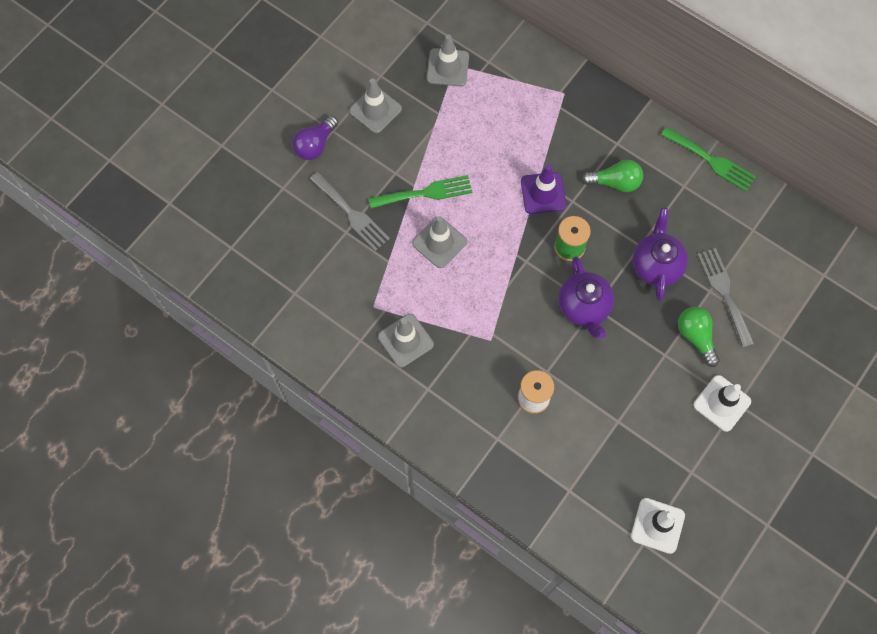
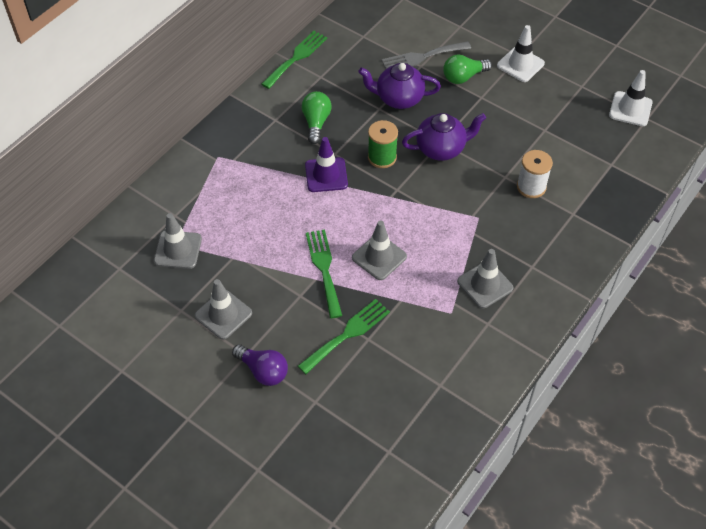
camera: 90 degrees left, 15 degrees down
grey fork [310,172,390,251] -> green fork [298,299,390,374]

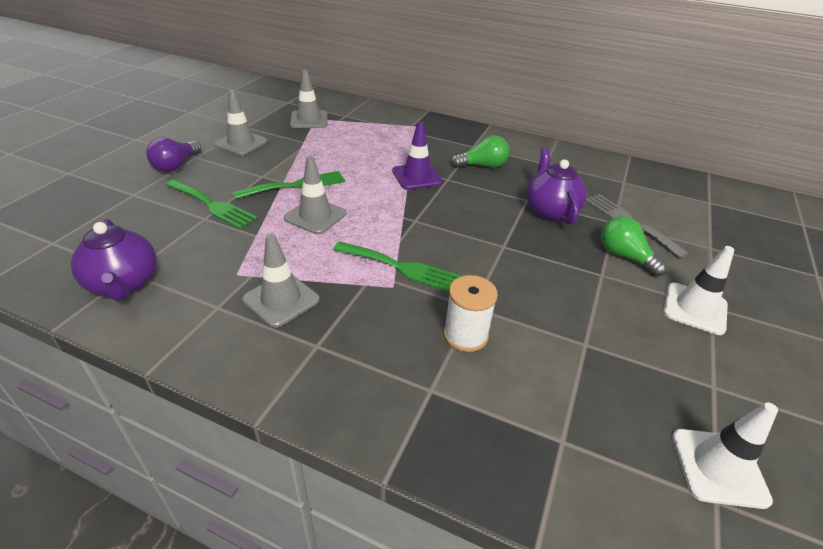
camera: 75 degrees right, 15 degrees down
green fork [261,31,327,89] -> green fork moved to [333,241,461,292]
green spool [368,120,398,168] -> none
purple teapot [402,113,486,161] -> purple teapot moved to [71,219,157,301]

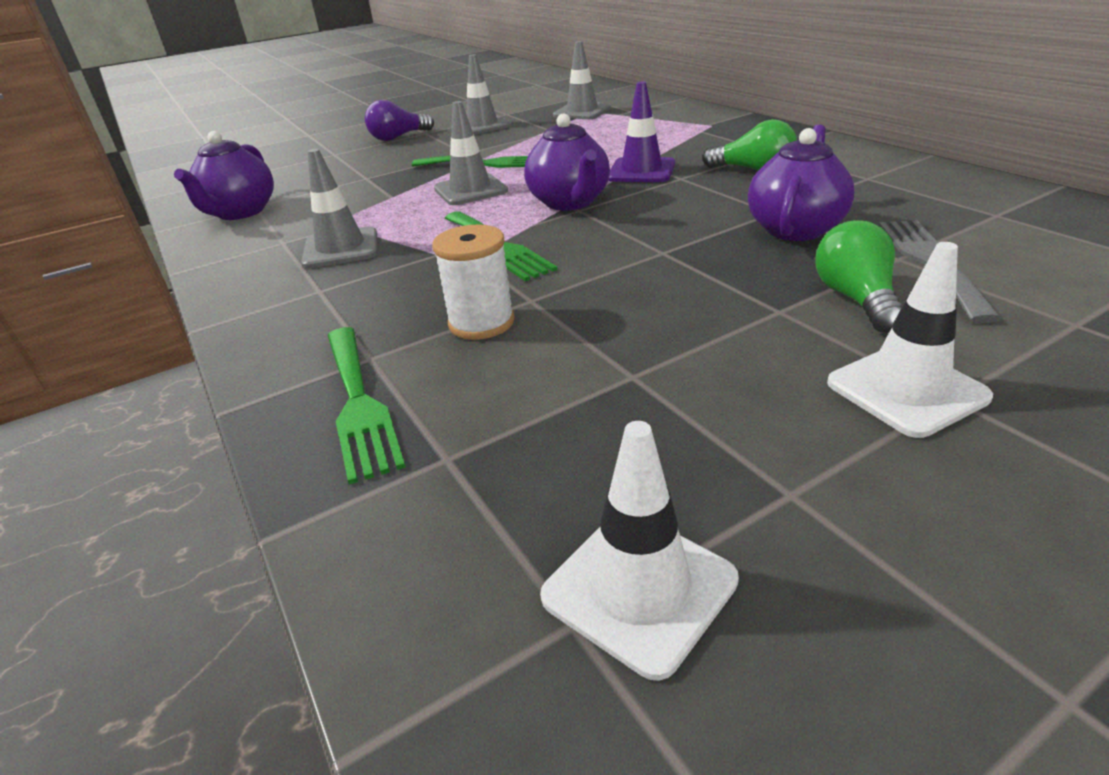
camera: 40 degrees right, 5 degrees down
green fork [166,179,257,229] -> green fork moved to [327,327,406,485]
none -> purple teapot [524,113,610,211]

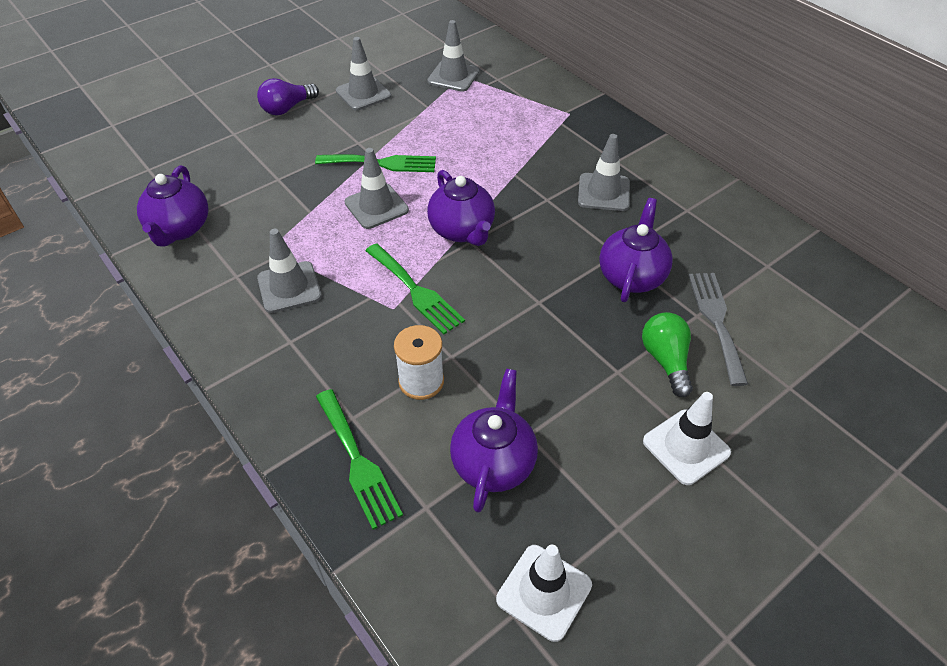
camera: 10 degrees left, 15 degrees up
purple traffic cone [608,81,675,182] -> none
green light bulb [703,119,797,171] -> grey traffic cone [578,134,630,211]
none -> purple teapot [450,369,538,513]

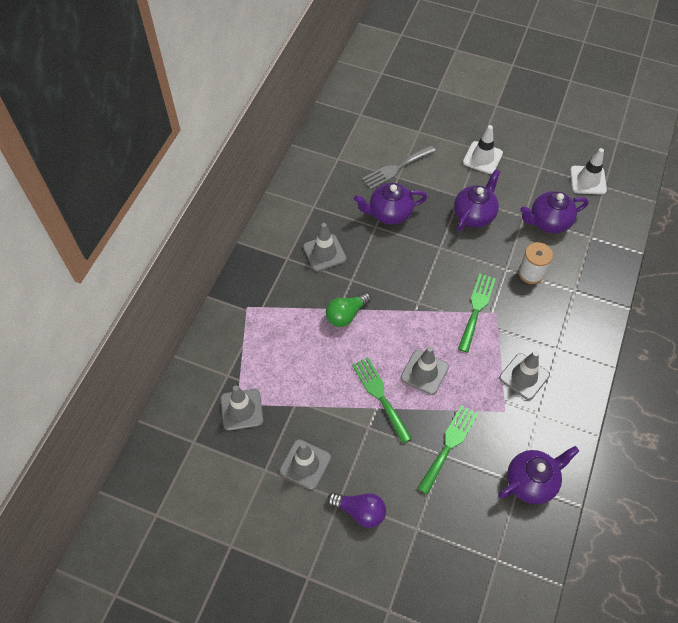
camera: 120 degrees left, 10 degrees up
green fork [316,389,403,530] -> green fork moved to [417,405,478,495]
purple teapot [427,170,495,246] -> purple teapot moved to [454,169,500,231]
green light bulb [642,312,693,397] -> green light bulb moved to [326,292,371,327]

